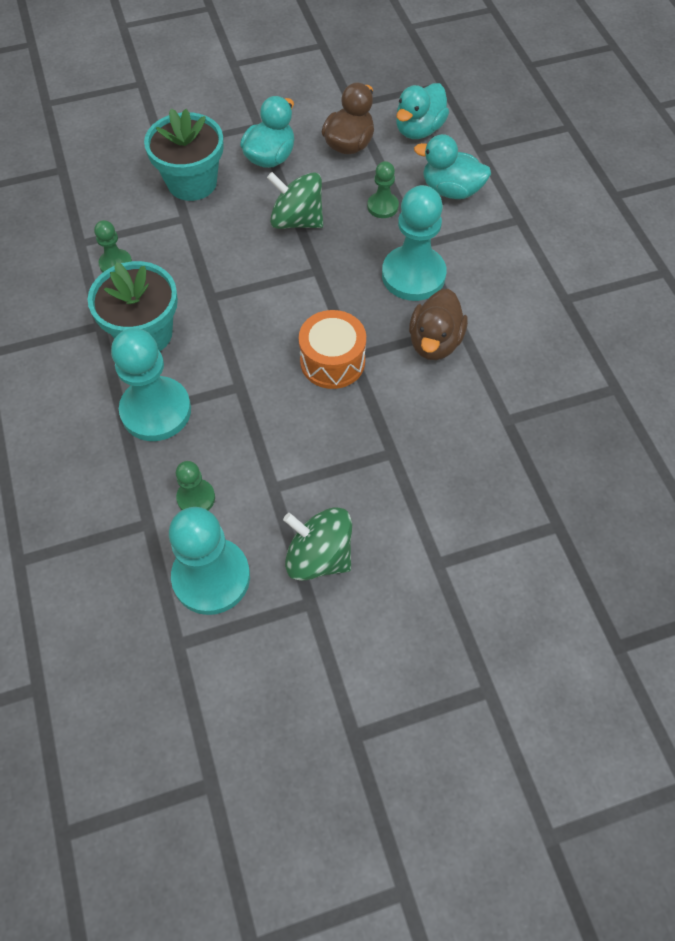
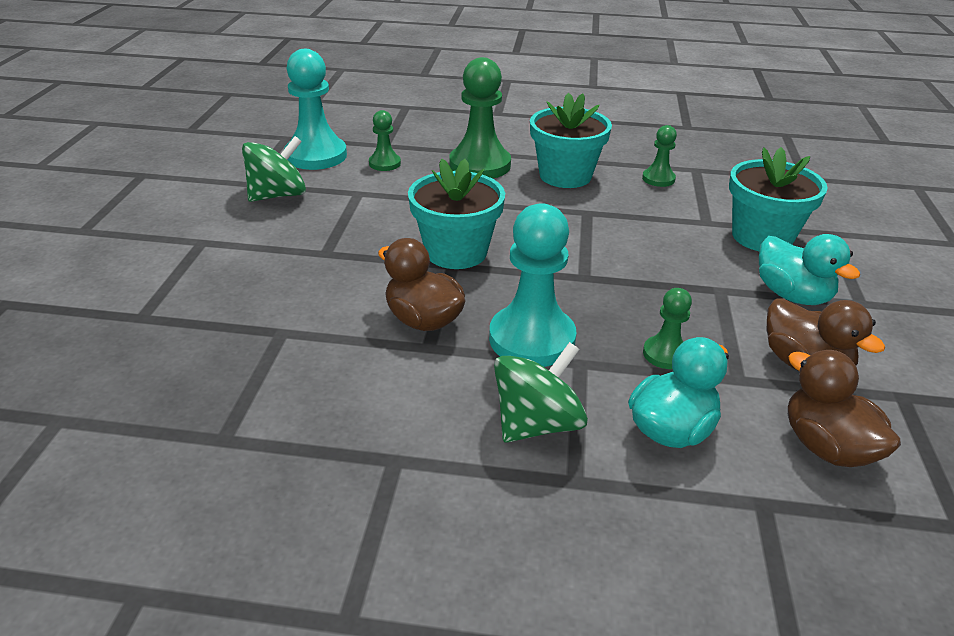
camera: 115 degrees right, 25 degrees down
turquoise pawn [111,328,191,441] -> green pawn [449,57,511,179]
green spinning top [267,172,323,229] -> green spinning top moved to [494,342,588,443]
orange drum [299,310,366,389] -> turquoise flower pot [408,159,505,269]
turquoise duck [396,83,449,139] -> brown duck [788,350,901,467]

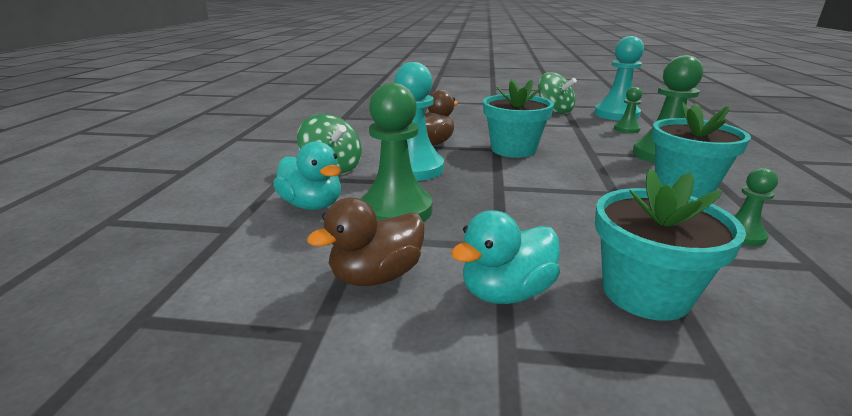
camera: 90 degrees right, 10 degrees down
green pawn [643,288,692,369] -> green pawn [361,83,433,222], size x1.94
brown duck [788,350,901,467] -> none

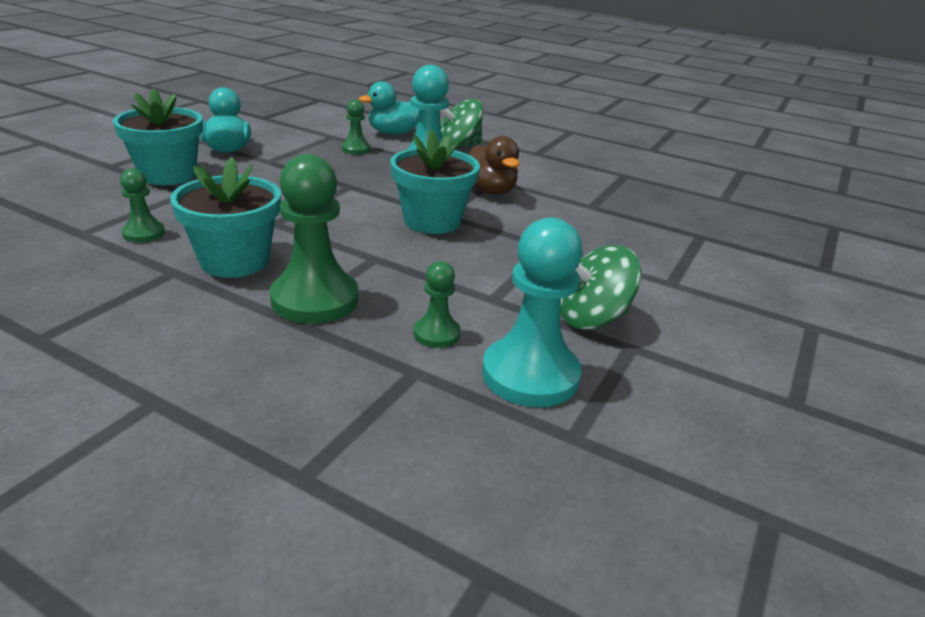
camera: 110 degrees right, 5 degrees up
brown duck [307,198,425,286] -> none
green pawn [361,83,433,222] -> green pawn [342,99,370,155], size x0.51

